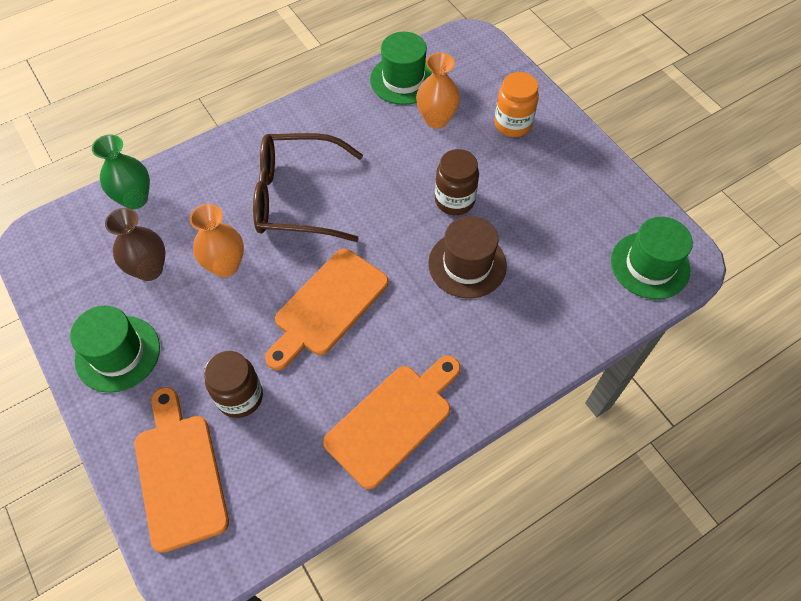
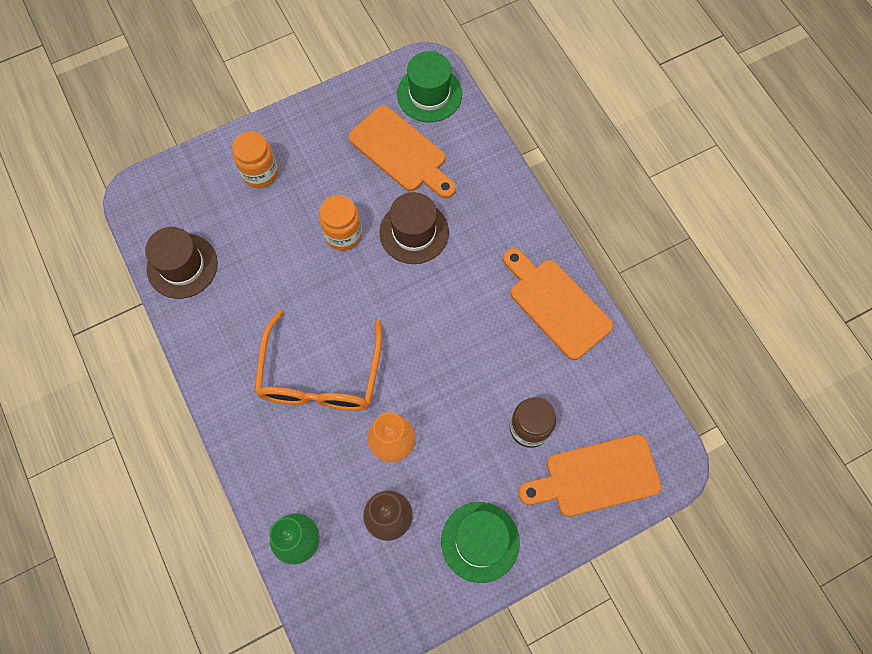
camera: 85 degrees left, 10 degrees up
brown glasses [253,133,363,242] -> orange glasses [254,310,382,411]
orange cutting board [265,249,388,370] -> orange cutting board moved to [348,105,456,198]
green hat [370,32,433,105] -> brown hat [145,227,218,299]
orange vase [416,53,460,129] -> none
brown jar [435,149,479,215] -> orange jar [319,195,362,251]

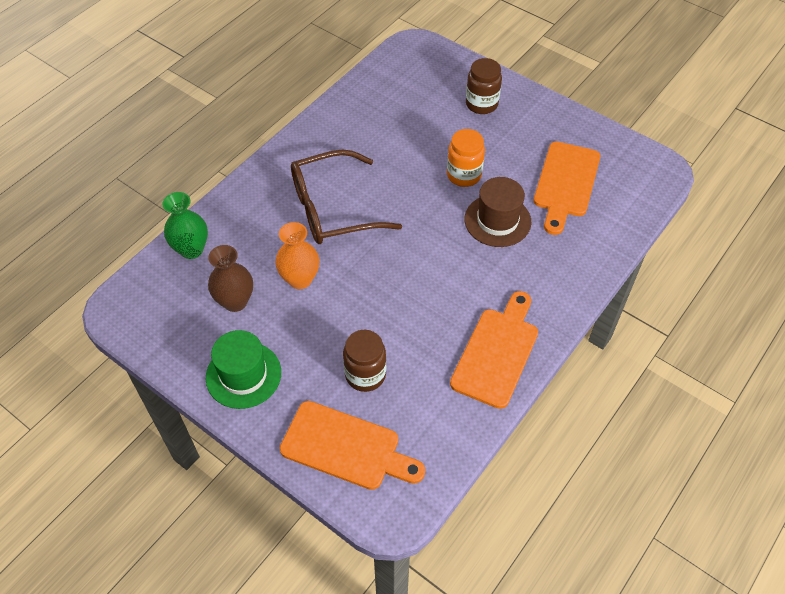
camera: 65 degrees right, 15 degrees down
brown hat [145,227,218,299] -> none
orange jar [232,131,278,188] -> brown jar [466,58,502,114]
orange glasses [254,310,382,411] -> brown glasses [291,150,402,244]
green hat [397,51,462,122] -> none
orange cutting board [519,434,662,517] -> orange cutting board turned 150 degrees clockwise [280,401,425,490]

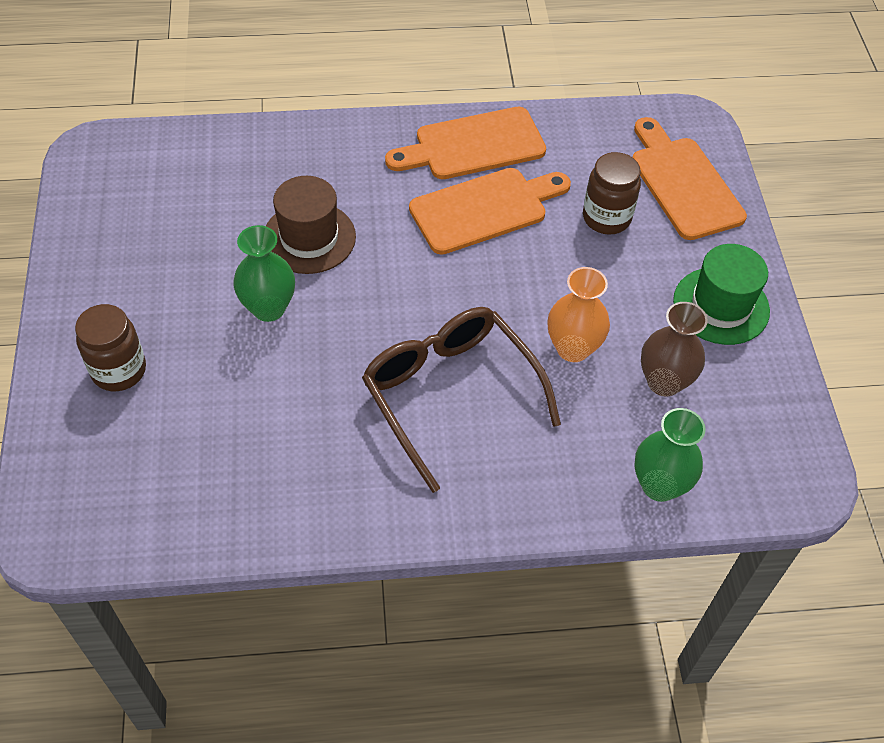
camera: 135 degrees left, 0 degrees up
brown glasses [291,150,402,244] -> brown glasses turned 150 degrees counterclockwise [362,307,561,493]
orange jar [447,129,485,187] -> green vase [233,225,295,322]
orange cutting board [533,142,601,235] -> orange cutting board moved to [409,168,571,255]

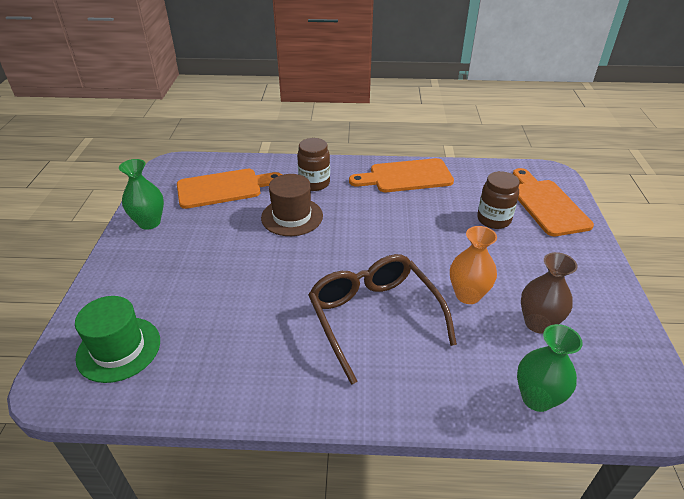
camera: 10 degrees right, 15 degrees down
brown jar [75,304,146,391] -> brown jar moved to [297,138,330,191]
green vase [233,225,295,322] -> green vase moved to [119,159,164,230]
orange cutting board [409,168,571,255] -> orange cutting board moved to [177,169,282,209]
green hat [673,244,770,345] -> green hat moved to [75,296,160,383]

